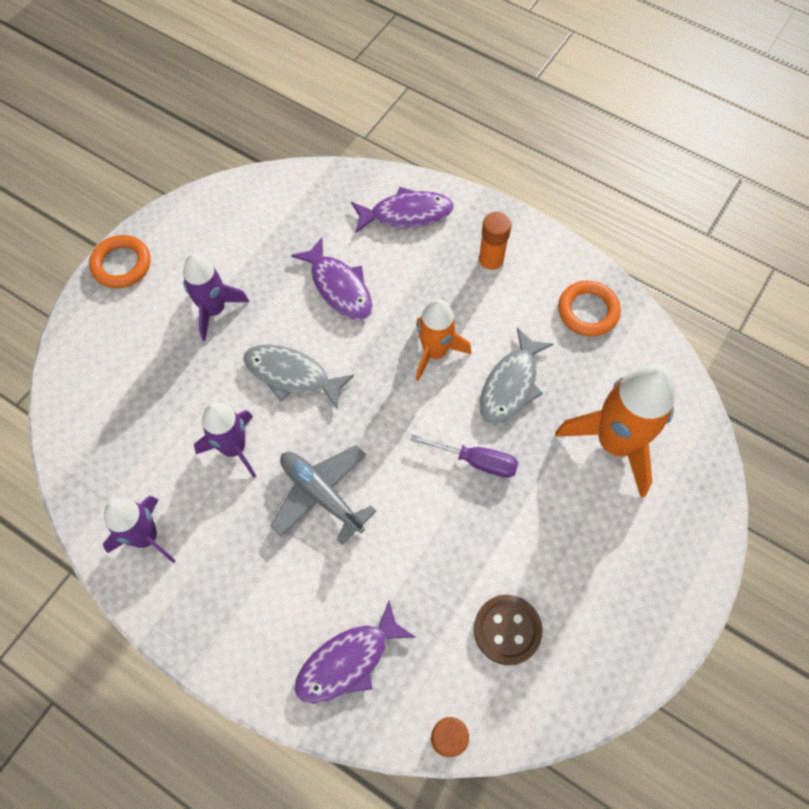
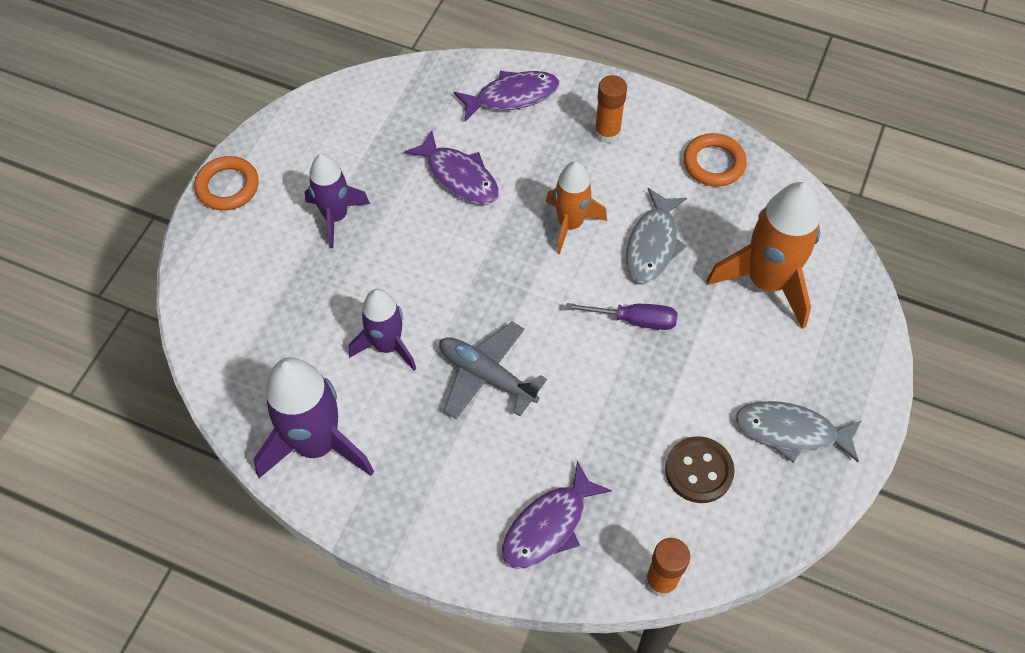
camera: 10 degrees left, 5 degrees down
purple rocket [103,496,176,563] -> purple rocket [254,357,374,478], size x1.59
grey fish [243,345,354,410] -> grey fish moved to [736,401,862,463]

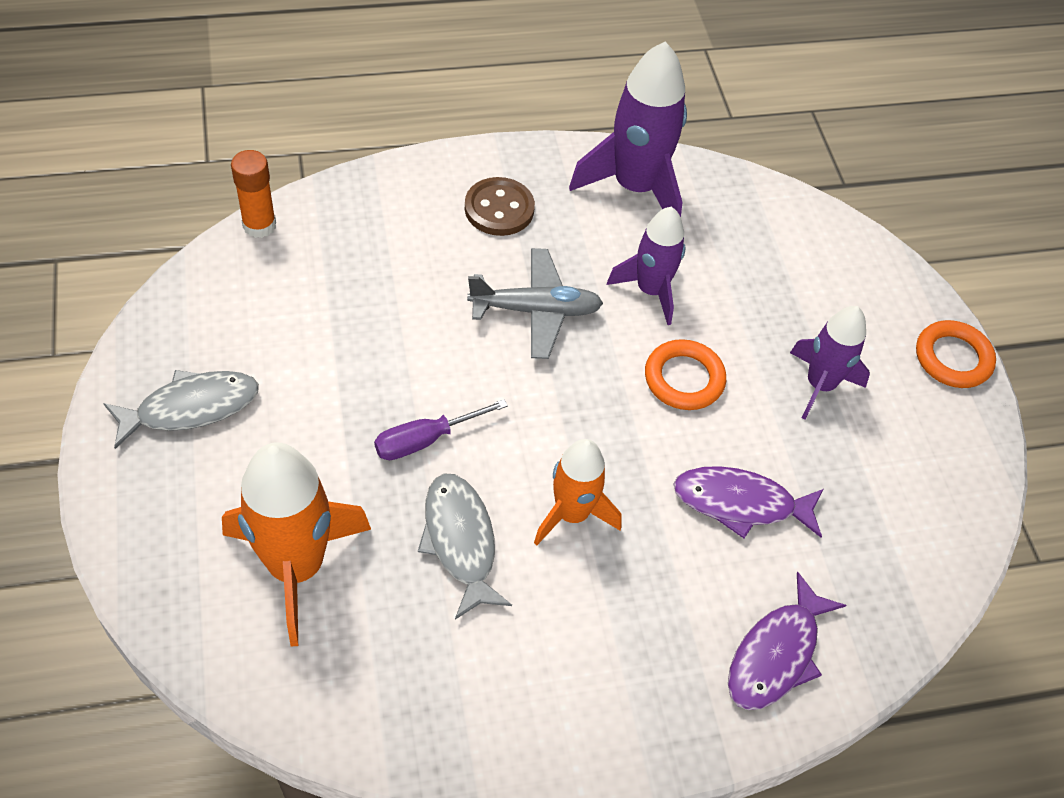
camera: 140 degrees right, 5 degrees down
purple fish [502,461,612,569] -> none
orange glue stick [594,75,627,144] -> none
brown button [665,436,735,503] -> brown button moved to [465,177,535,236]
orange ring [684,133,747,187] -> orange ring moved to [645,339,726,410]

